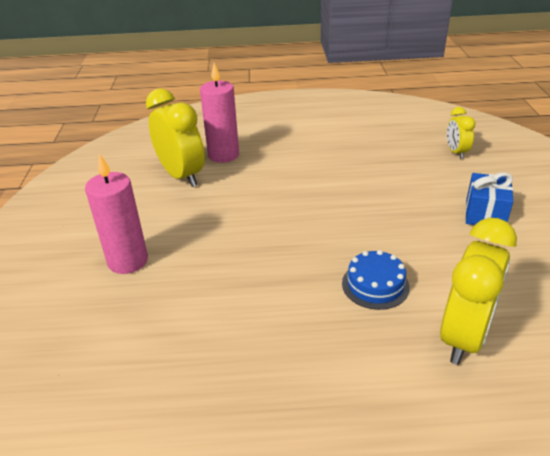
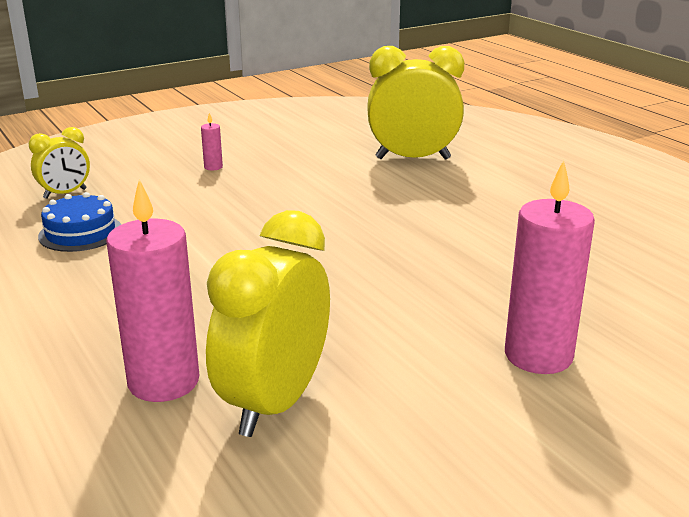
camera: 120 degrees left, 10 degrees down
blue cake [342,250,410,310] -> blue cake moved to [38,192,121,252]
blue gift [465,172,513,225] -> pink candle [201,113,223,171]

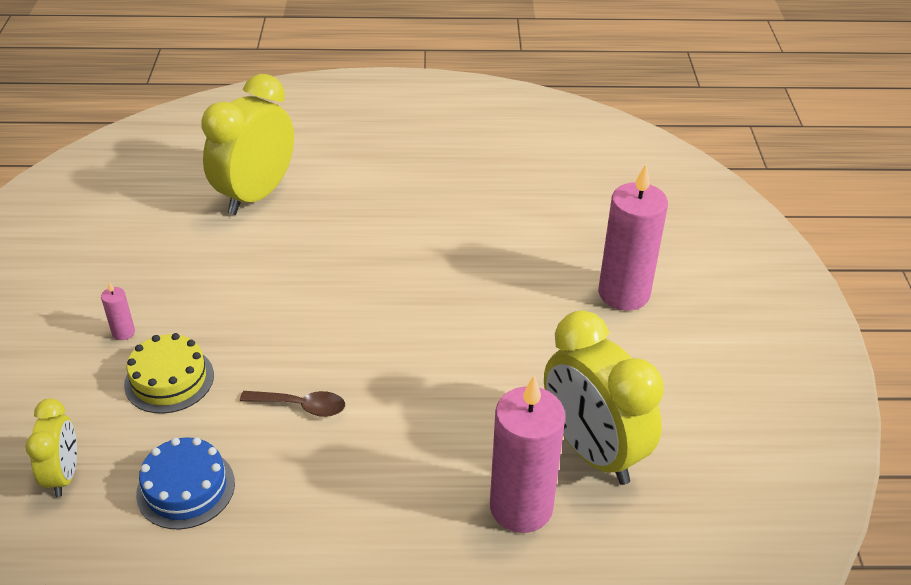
camera: 60 degrees left, 15 degrees up
none -> yellow cake [124,333,214,414]
none -> brown spoon [240,391,345,417]

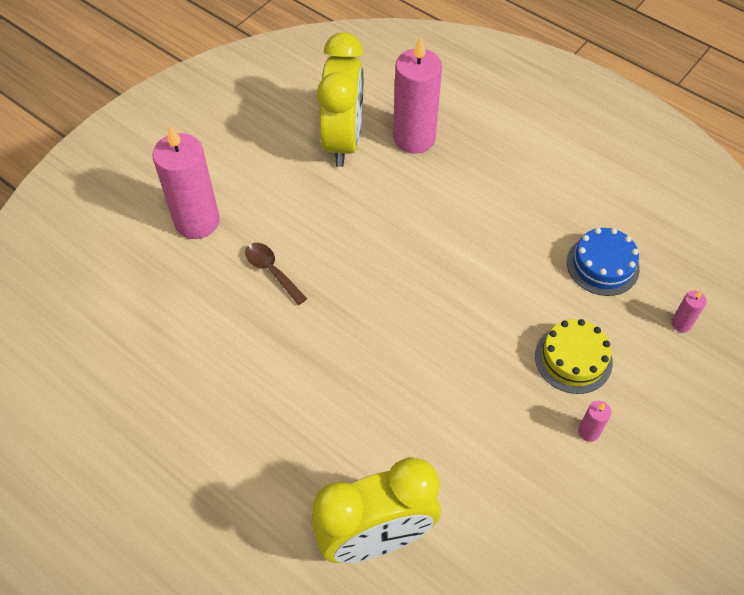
camera: 140 degrees left, 15 degrees up
yellow clock [25,398,77,497] -> pink candle [671,291,707,332]
brown spoon [240,391,345,417] -> brown spoon moved to [245,243,307,305]

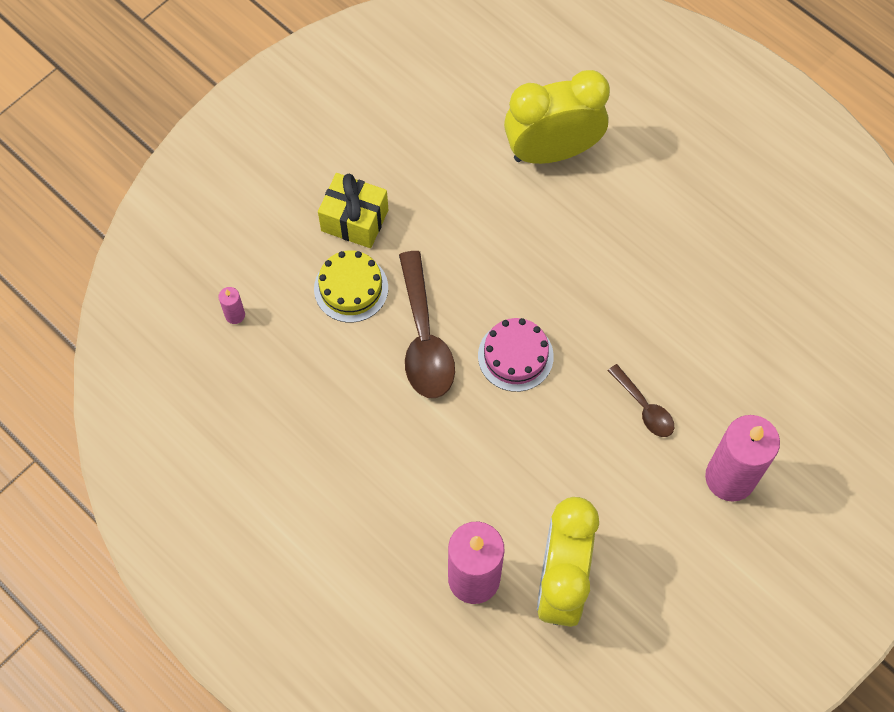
camera: 175 degrees left, 10 degrees up
blue cake [567,228,640,296] -> none
pink candle [578,401,611,442] -> yellow gift [318,173,388,248]
none -> brown spoon [399,251,455,398]
none -> pink cake [478,318,554,392]

